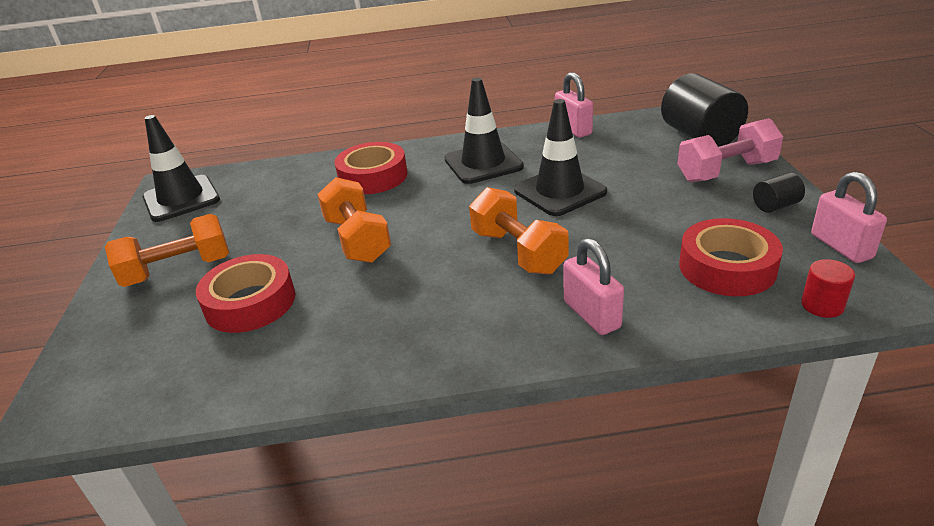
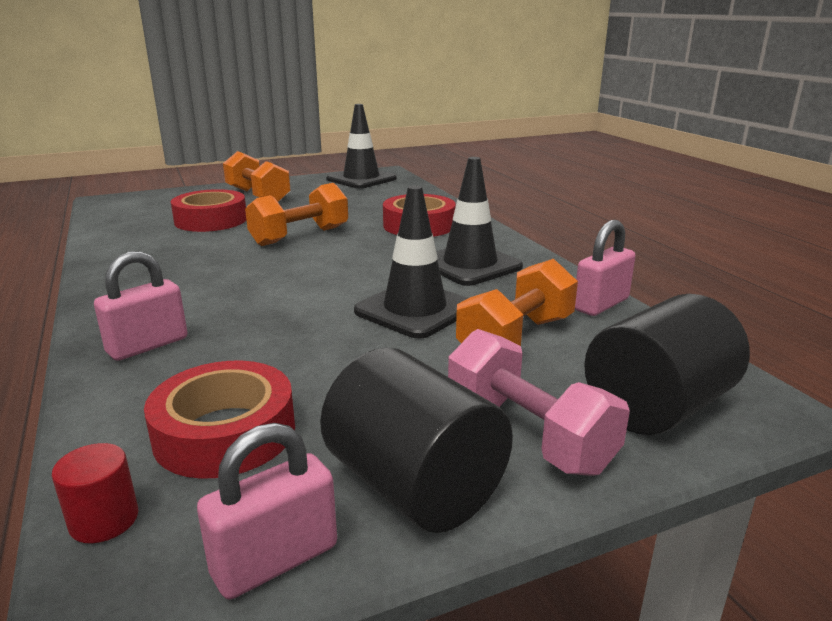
camera: 70 degrees right, 10 degrees down
orange dumbbell [469,187,569,275] -> orange dumbbell moved to [456,259,578,346]
black cylinder [753,172,805,213] -> black cylinder [320,348,513,533], size x2.11

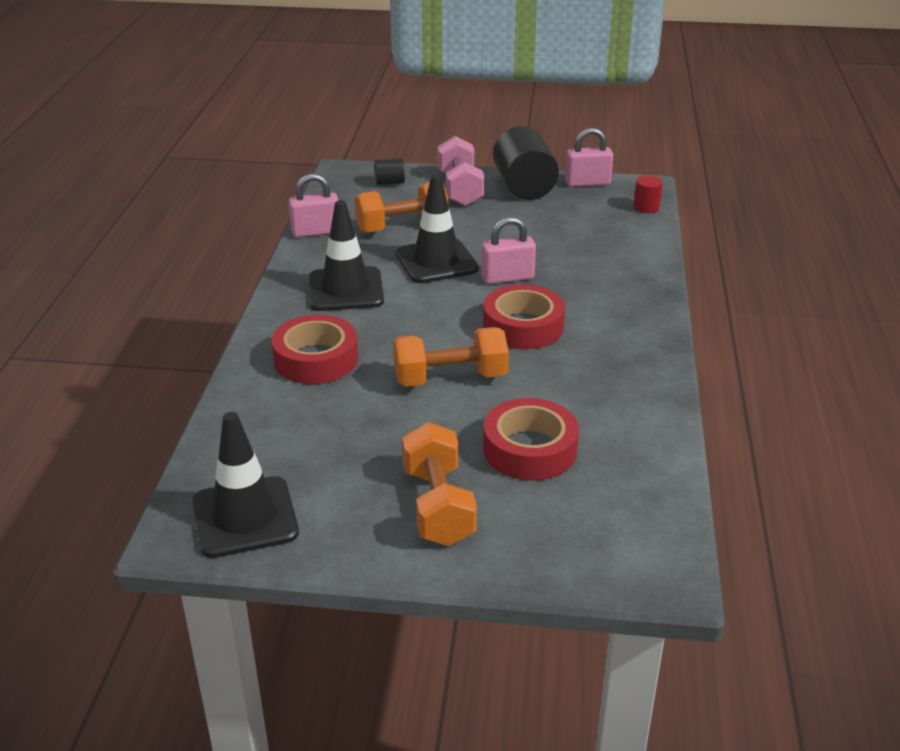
camera: 150 degrees left, 10 degrees up
pink padlock [94,251,188,361] -> pink padlock moved to [481,217,536,284]
red tape [144,360,295,479] -> red tape moved to [483,284,565,350]
black cylinder [584,294,750,435] -> black cylinder [374,158,405,185], size x0.48

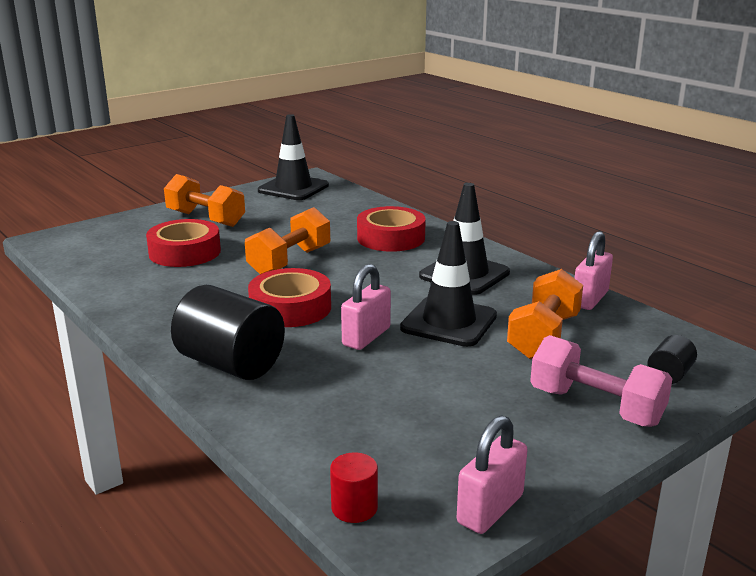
camera: 135 degrees right, 10 degrees down
black cylinder [493,126,559,200] -> black cylinder moved to [171,285,285,380]

